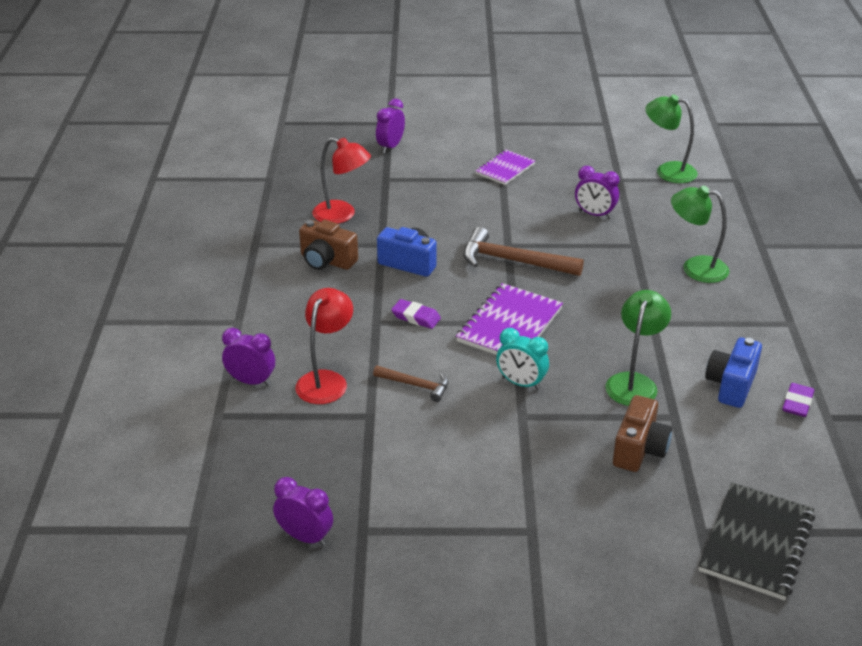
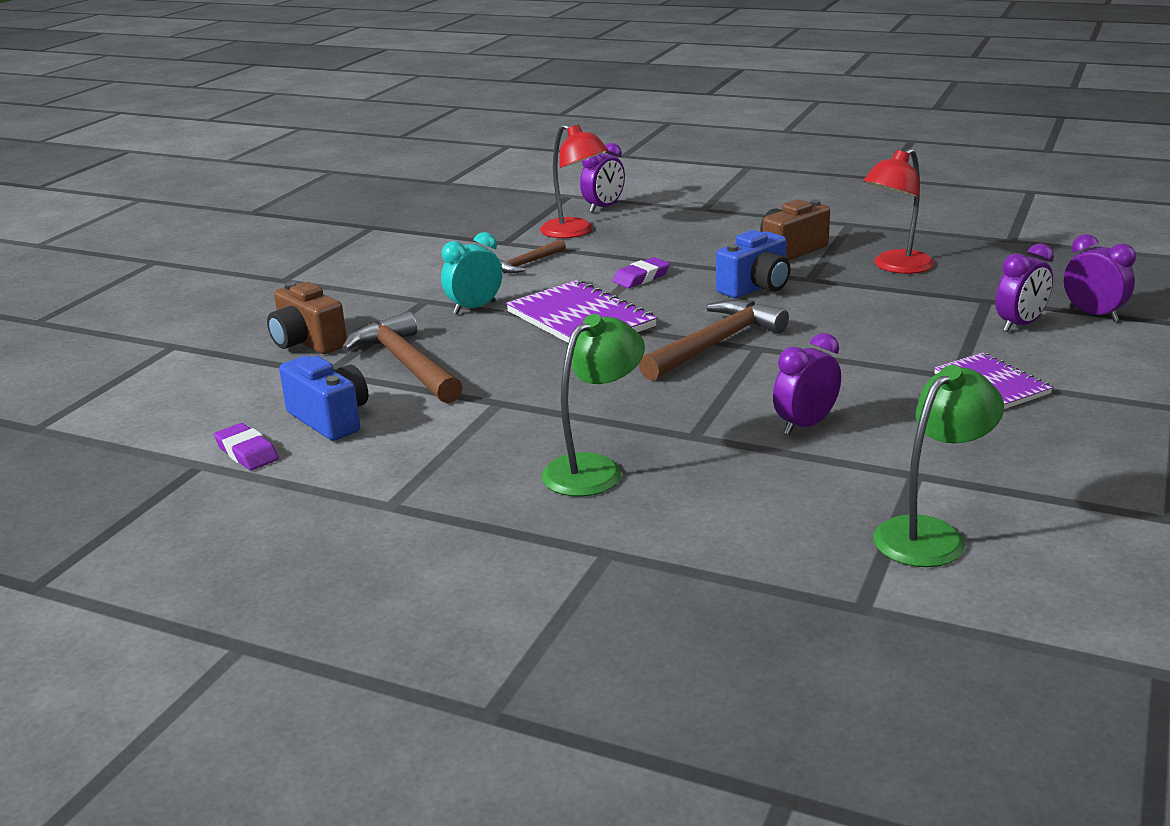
camera: 115 degrees right, 10 degrees down
purple clock [273,477,333,546] -> purple clock moved to [995,243,1054,332]
green lamp [605,290,671,406] -> brown hammer [342,311,463,403]
black notebook [699,482,815,601] -> none

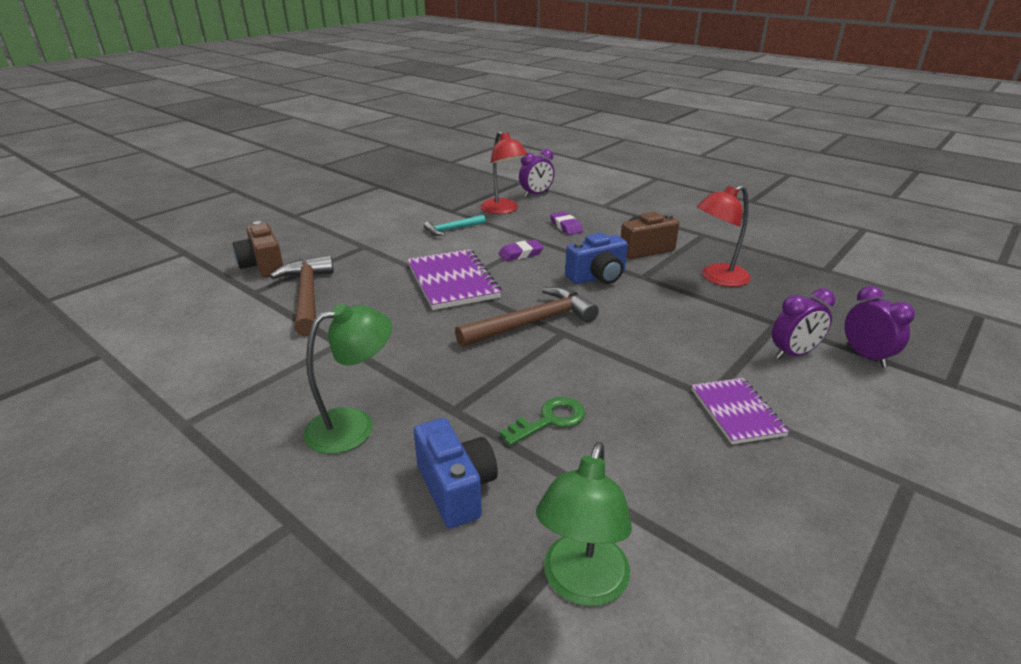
camera: 15 degrees right, 5 degrees up
purple eraser [214,423,279,470] -> purple eraser moved to [550,212,583,235]
blue camera [279,356,369,441] -> blue camera moved to [414,418,498,528]
turquoise clock [441,232,502,314] -> none
brown hammer [499,239,566,273] -> turquoise hammer [424,215,486,236]
purple clock [773,333,841,435] -> green key [500,397,585,446]
green lamp [873,365,1004,567] -> green lamp turned 135 degrees clockwise [536,442,632,606]

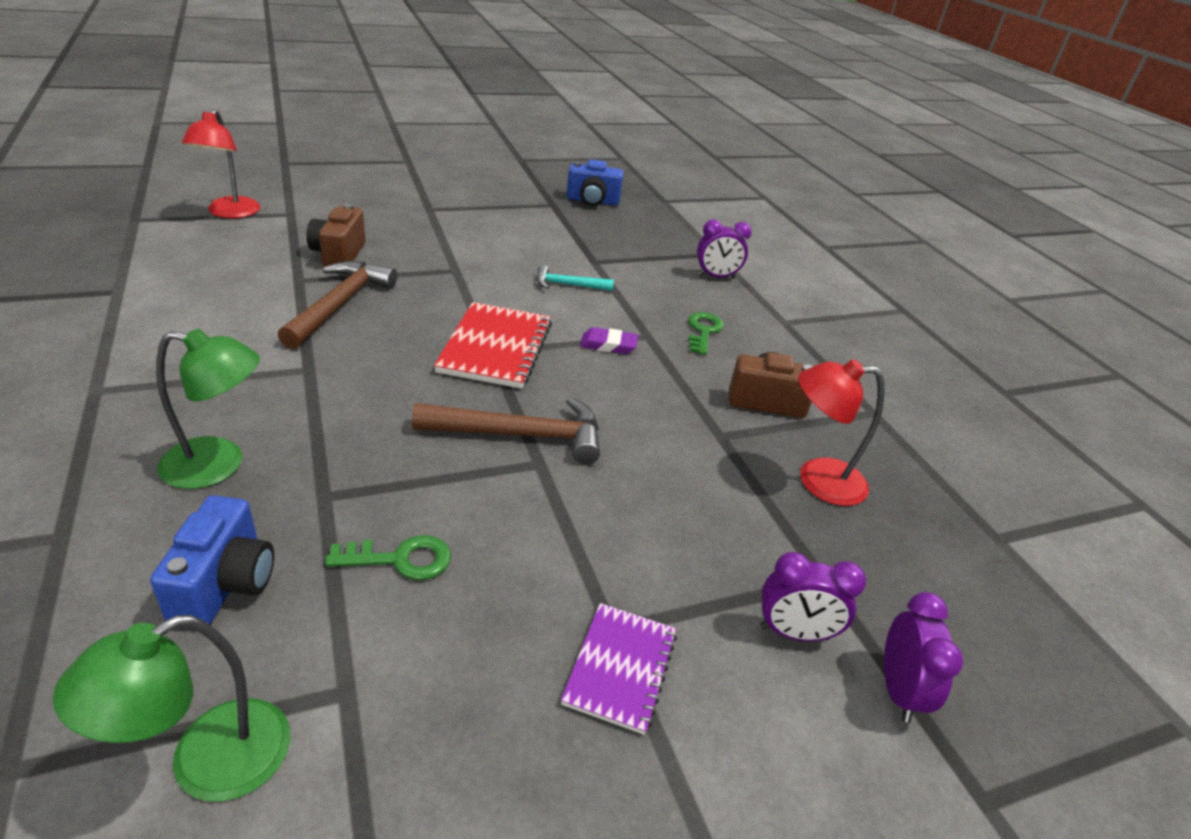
camera: 25 degrees right, 5 degrees up
purple notebook [407,249,502,310] -> red notebook [434,302,552,389]
red lamp [480,131,528,214] -> red lamp moved to [182,109,261,218]
purple eraser [550,212,583,235] -> green key [688,312,724,355]
blue camera [565,233,628,284] -> blue camera moved to [567,159,623,206]

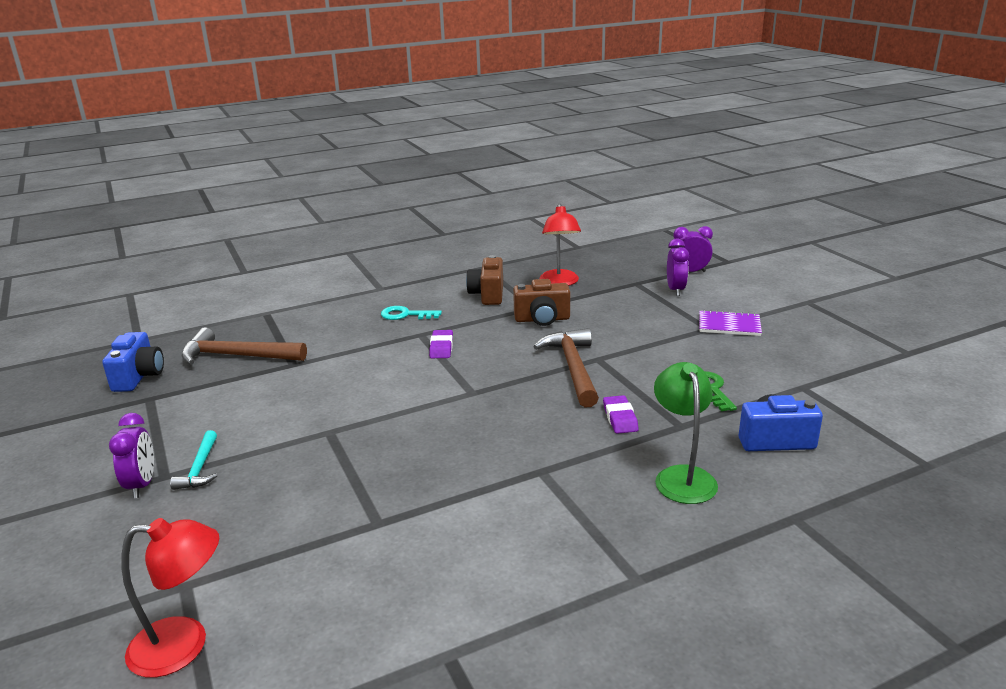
camera: 90 degrees left, 10 degrees down
green lamp [53,615,291,802] -> none
brown hammer [278,261,397,349] -> brown hammer moved to [182,327,307,364]
brown camera [306,204,365,267] -> brown camera moved to [513,279,570,326]
red notebook [434,302,552,389] -> none
turquoise hammer [537,265,614,291] -> turquoise hammer moved to [170,430,217,490]
green key [688,312,724,355] -> turquoise key [381,306,442,320]
purple clock [697,219,752,279] -> purple clock moved to [109,413,154,498]
none -> purple eraser [603,395,639,434]

